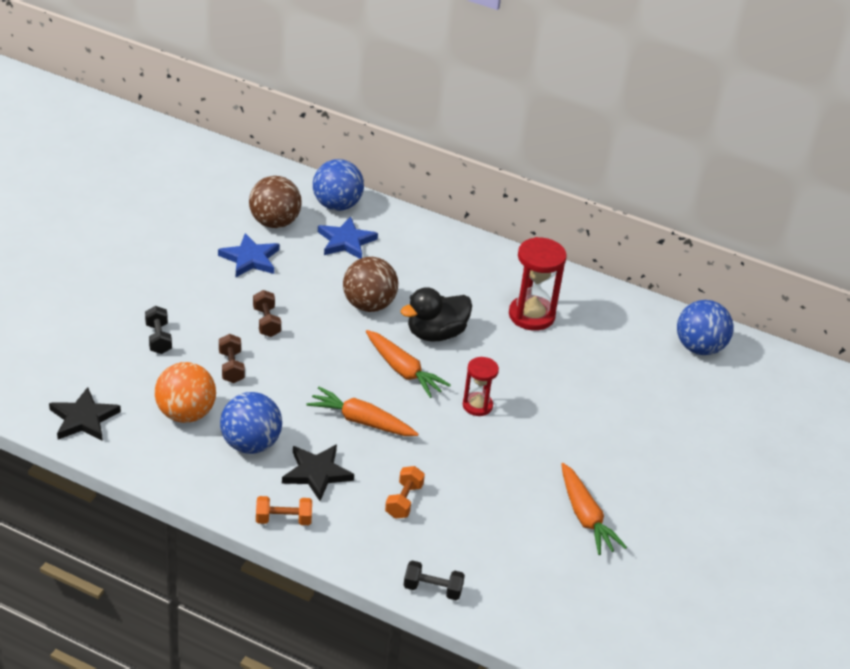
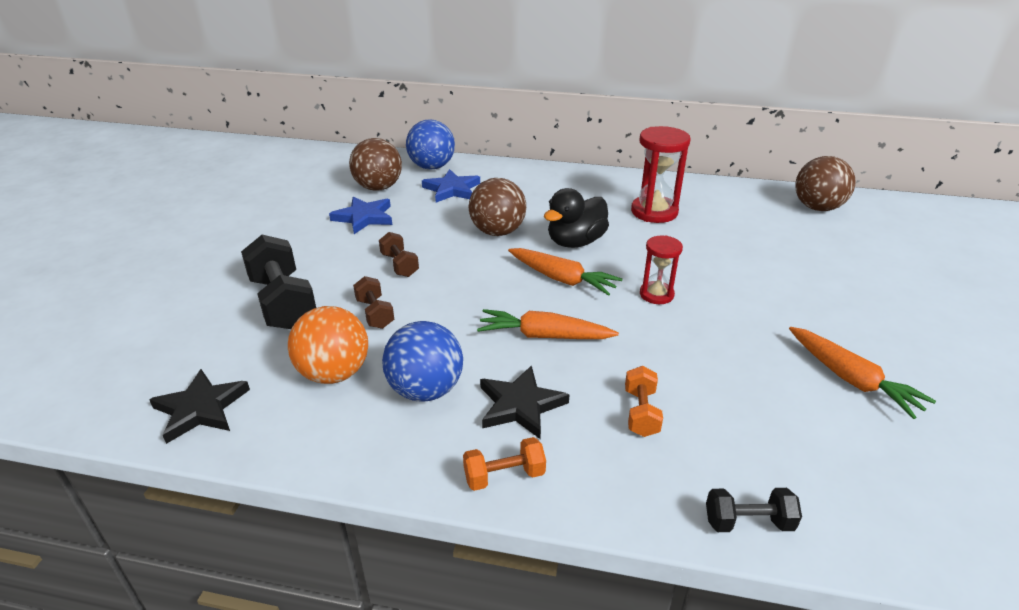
camera: 10 degrees left, 5 degrees down
black dumbbell [145,306,172,354] -> black dumbbell [241,235,316,329], size x1.88
blue ball [677,300,734,355] -> brown ball [795,156,856,211]

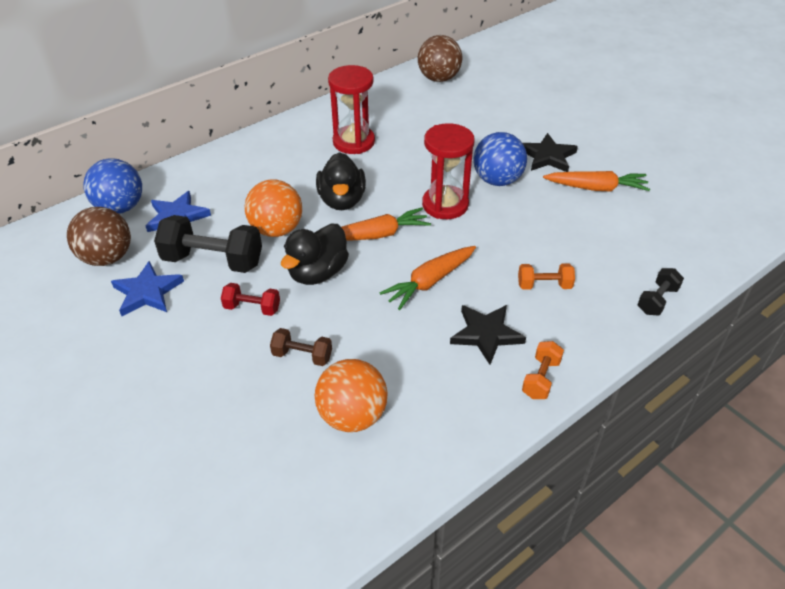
camera: 50 degrees left, 10 degrees up
black star [149,369,250,444] -> black star moved to [523,133,578,172]
black dumbbell [241,235,316,329] -> black dumbbell moved to [154,215,262,273]
brown dumbbell [379,232,419,277] -> red dumbbell [221,283,280,316]
blue ball [382,321,463,401] -> blue ball moved to [474,132,527,186]
brown ball [469,178,526,236] -> orange ball [245,179,302,237]
orange dumbbell [625,366,663,437] -> orange dumbbell turned 45 degrees counterclockwise [518,264,575,290]
red hourglass [640,235,683,304] -> red hourglass [422,123,474,219], size x1.65
none -> black duck [281,224,349,285]

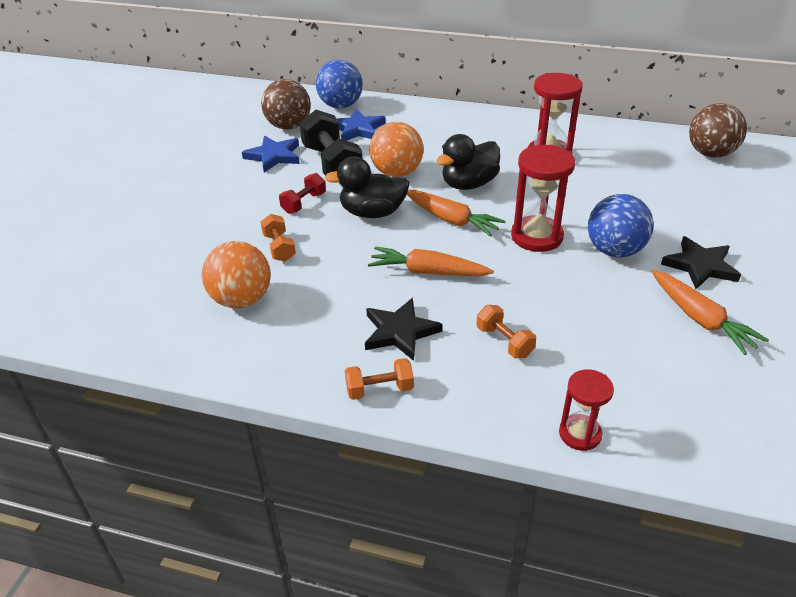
camera: 55 degrees right, 5 degrees down
red dumbbell [221,283,280,316] -> red dumbbell turned 60 degrees clockwise [279,173,326,214]
brown dumbbell [270,328,332,366] -> orange dumbbell [261,214,296,261]
black dumbbell [638,268,684,316] -> red hourglass [559,369,614,451]

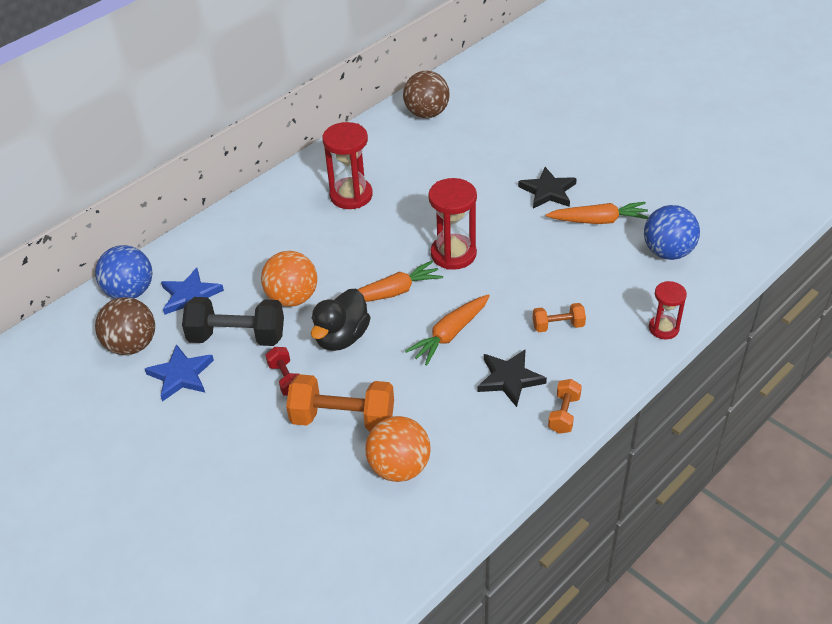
camera: 60 degrees left, 5 degrees up
orange dumbbell [261,214,296,261] -> orange dumbbell [286,374,394,431], size x1.88
black duck [437,134,500,190] -> none
blue ball [588,194,654,257] -> blue ball moved to [644,205,700,260]

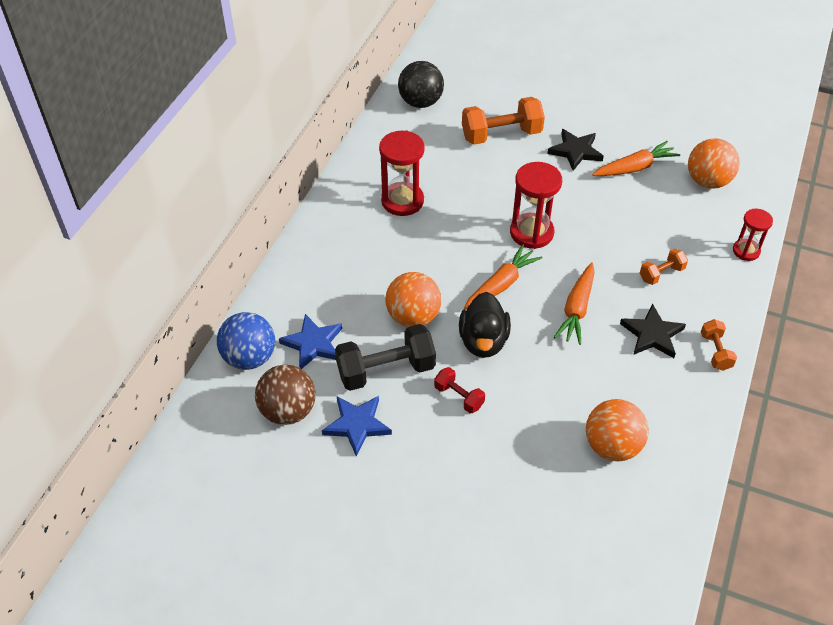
camera: 25 degrees left, 5 degrees up
orange dumbbell [286,374,394,431] -> orange dumbbell moved to [462,97,545,145]
brown ball [403,71,450,118] -> black ball [398,61,444,108]
blue ball [644,205,700,260] -> orange ball [688,138,740,189]

